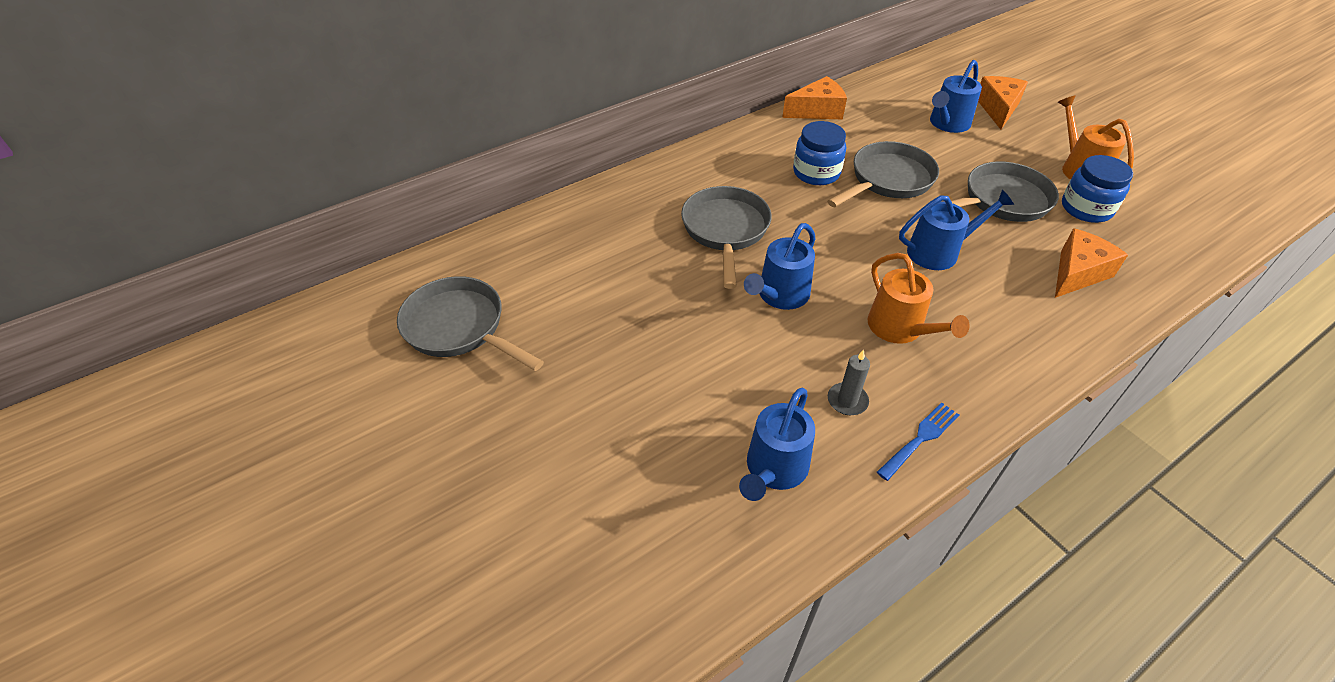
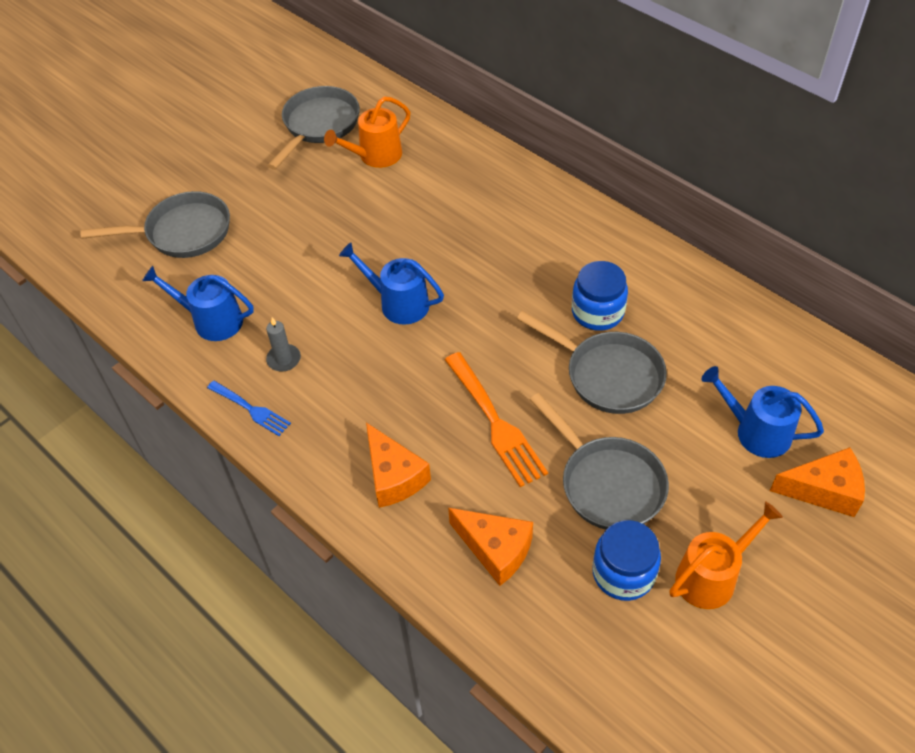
camera: 80 degrees right, 5 degrees up
grey pan [681,186,772,289] -> grey pan moved to [81,191,230,258]
orange cheese [782,76,847,119] -> orange cheese moved to [366,423,431,508]
orange watering can [868,253,970,344] -> orange watering can moved to [324,97,410,168]
blue watering can [899,190,1014,270] -> orange fork [445,352,548,487]

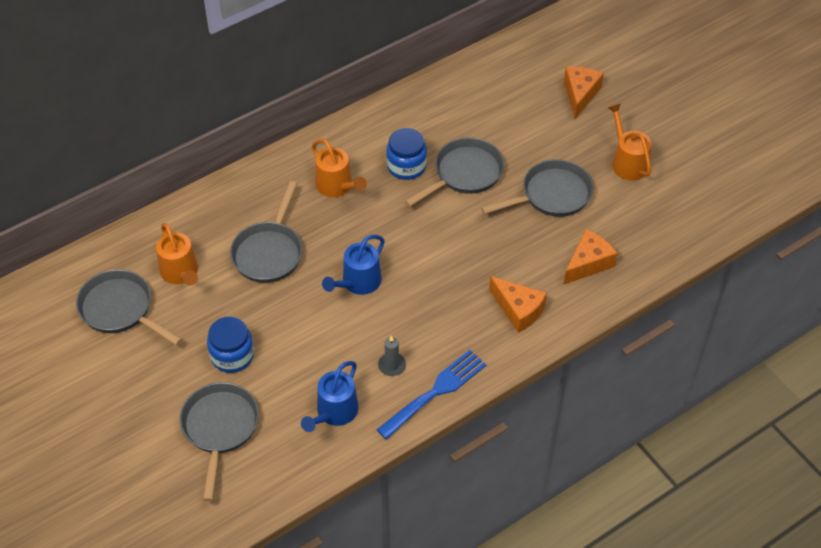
camera: 80 degrees left, 0 degrees up
blue fork [207,381,291,436] -> blue fork [377,350,487,439], size x1.68
orange cheese [366,423,431,508] -> orange cheese turned 60 degrees clockwise [489,276,547,333]
orange fork [445,352,548,487] -> none
blue jar [592,520,661,601] -> blue jar moved to [207,317,254,373]
blue watering can [701,366,824,458] -> none
none -> grey pan [230,181,303,283]
none -> orange watering can [312,139,367,197]

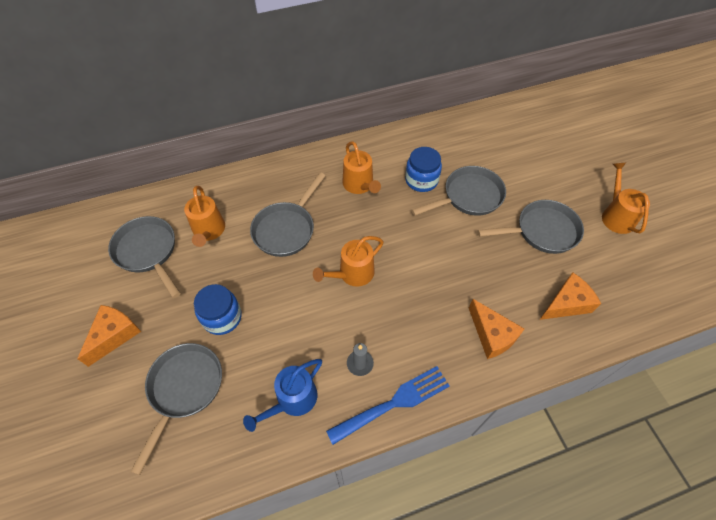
camera: 15 degrees right, 5 degrees up
blue watering can [322,235,385,295] -> orange watering can [313,236,384,287]
orange cheese [564,67,604,119] -> orange cheese moved to [77,305,141,367]

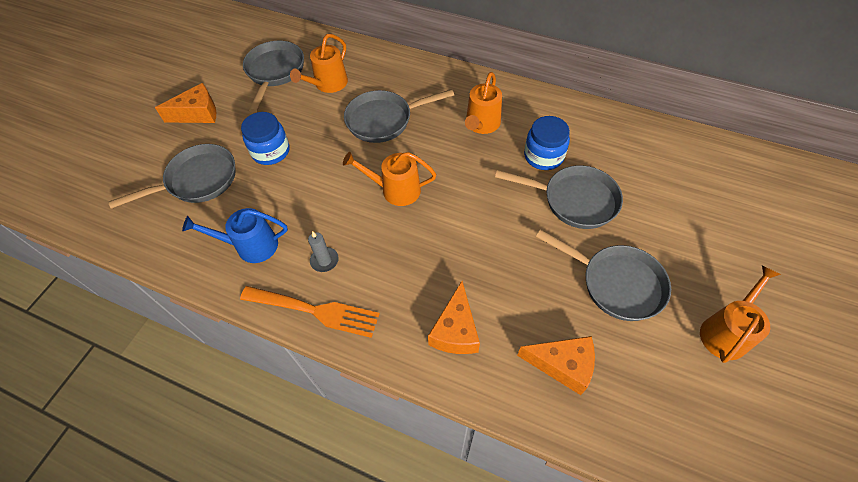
camera: 45 degrees right, 0 degrees up
blue fork [326,366,450,445] -> orange fork [240,286,380,338]

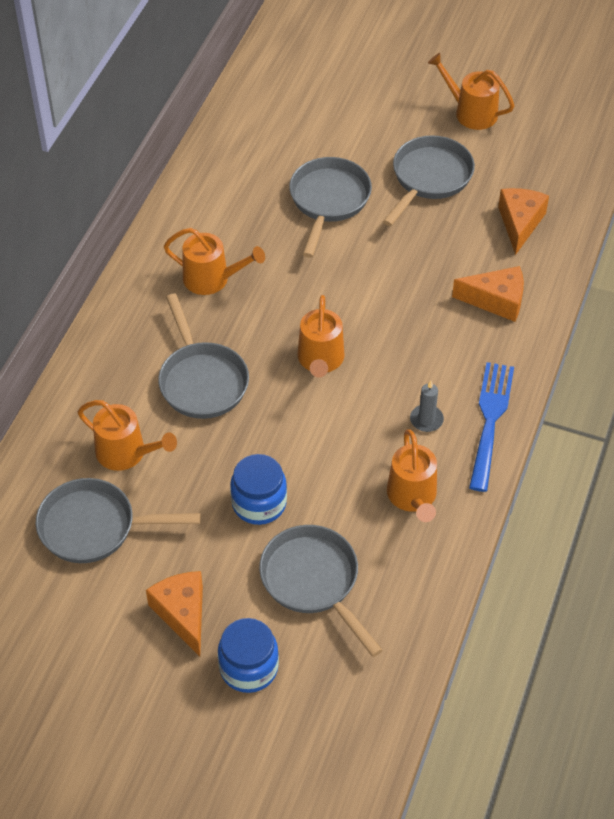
camera: 95 degrees left, 5 degrees down
blue watering can [182,208,288,263] -> orange watering can [387,429,437,522]
orange fork [240,286,380,338] -> blue fork [469,362,514,492]
blue jar [524,116,570,170] -> blue jar moved to [218,618,279,693]

